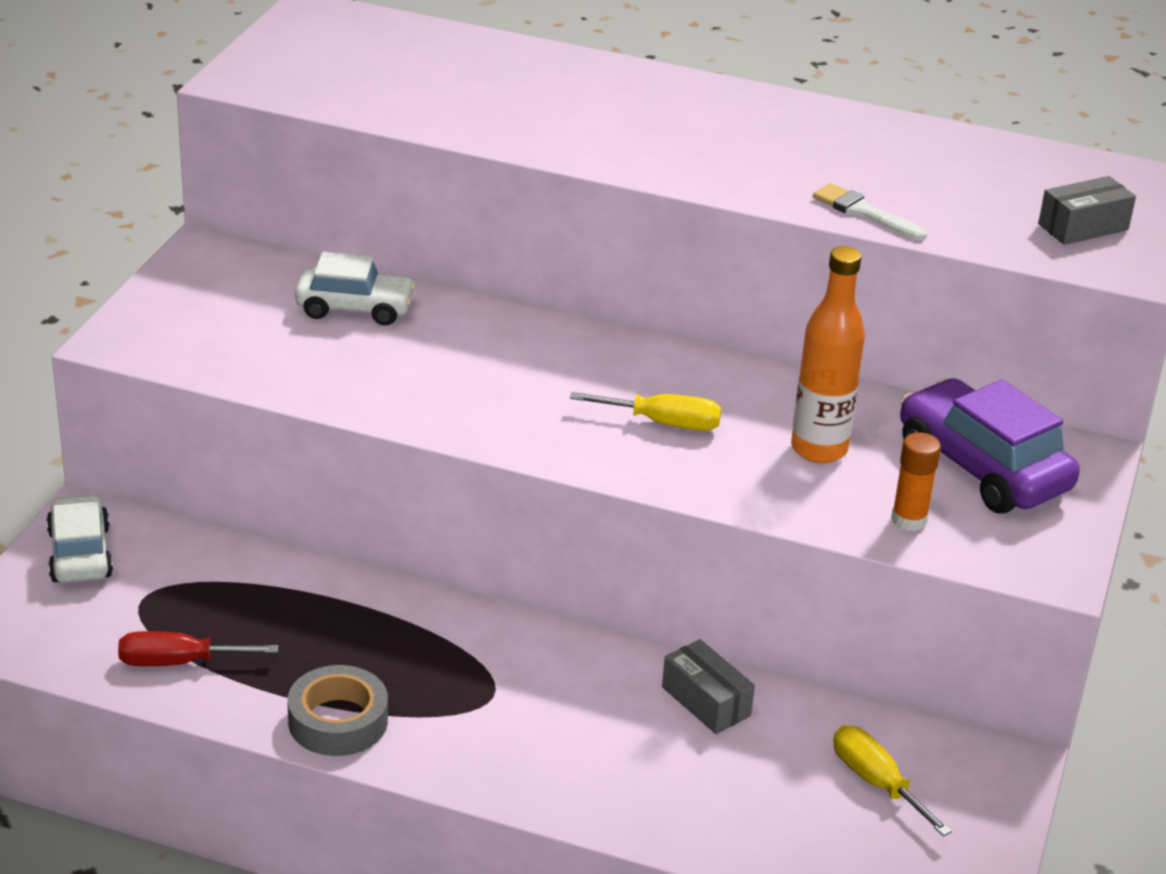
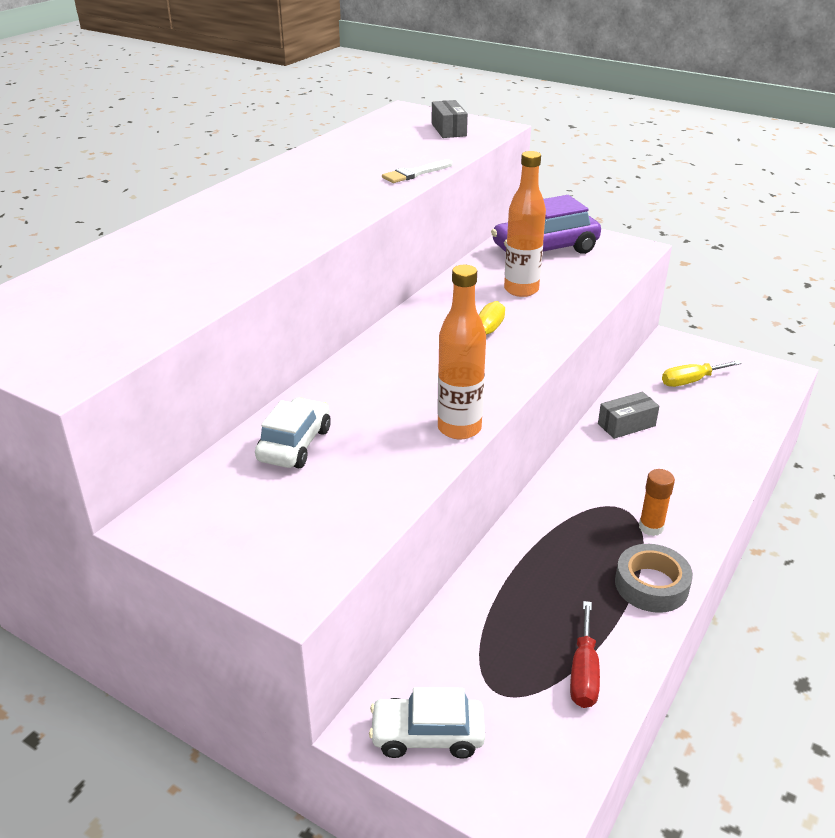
camera: 75 degrees left, 0 degrees up
orange glue stick [891,432,941,531] -> orange glue stick moved to [639,469,675,536]
none -> orange bottle [437,265,486,439]

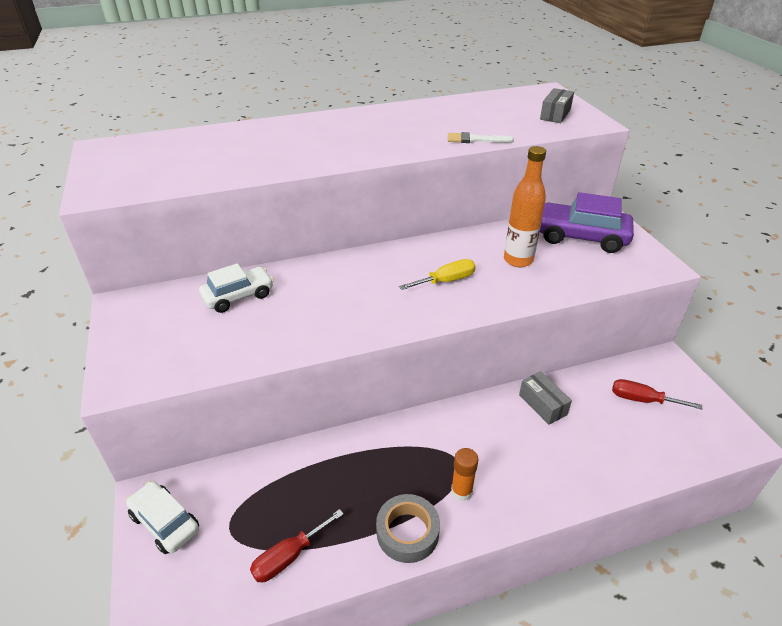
camera: 40 degrees right, 5 degrees up
orange bottle [437,265,486,439] -> none
grey box [598,392,659,439] -> grey box turned 45 degrees clockwise [519,371,572,425]
yellow screwdriver [662,360,741,387] -> red screwdriver [612,379,702,409]

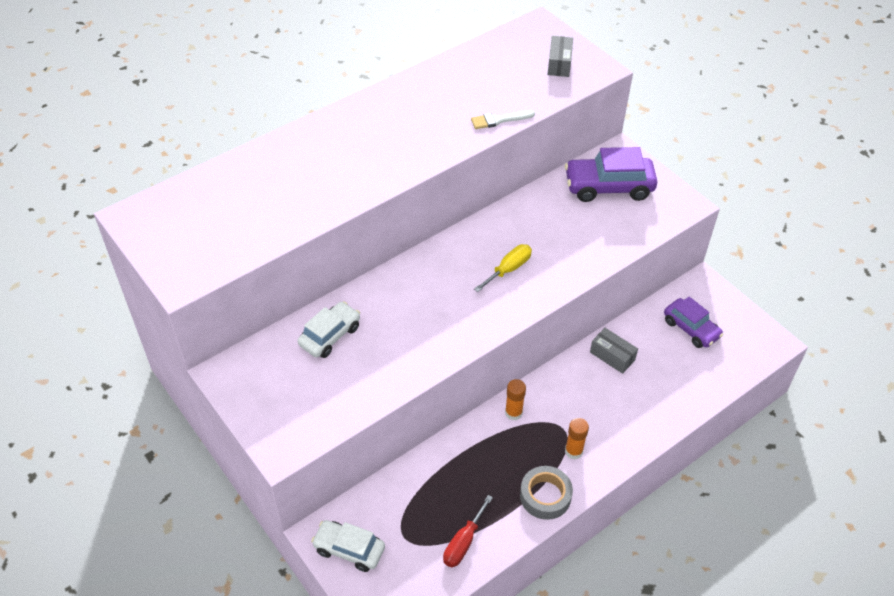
camera: 20 degrees left, 10 degrees up
orange bottle [504,146,546,267] -> none
red screwdriver [612,379,702,409] -> purple car [664,297,723,348]
none -> orange glue stick [505,379,526,421]

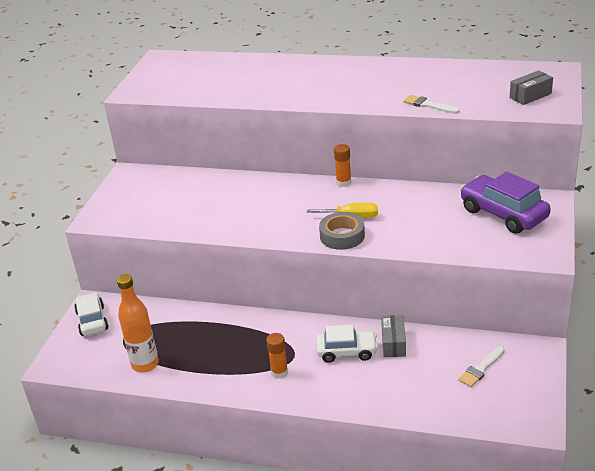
camera: 55 degrees right, 15 degrees down
white car [298,301,360,358] -> white car moved to [316,325,378,363]
red screwdriver [443,495,493,567] -> orange bottle [117,274,159,372]
orange glue stick [505,379,526,421] -> orange glue stick moved to [334,144,351,187]
grey tape [520,466,573,520] -> grey tape moved to [319,212,365,250]
purple car [664,297,723,348] -> white brush [458,346,505,387]

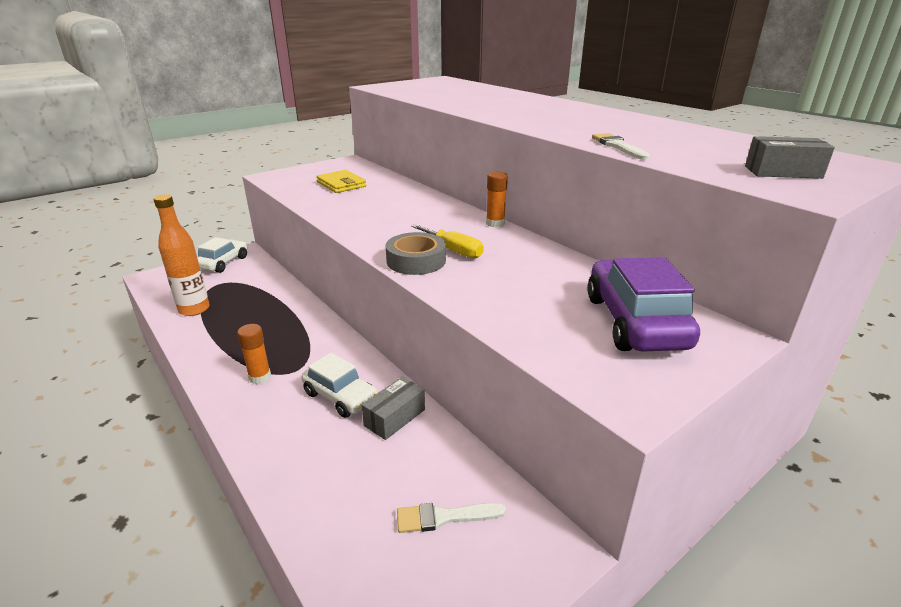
camera: 35 degrees right, 5 degrees down
none -> yellow wallet [316,170,366,193]

